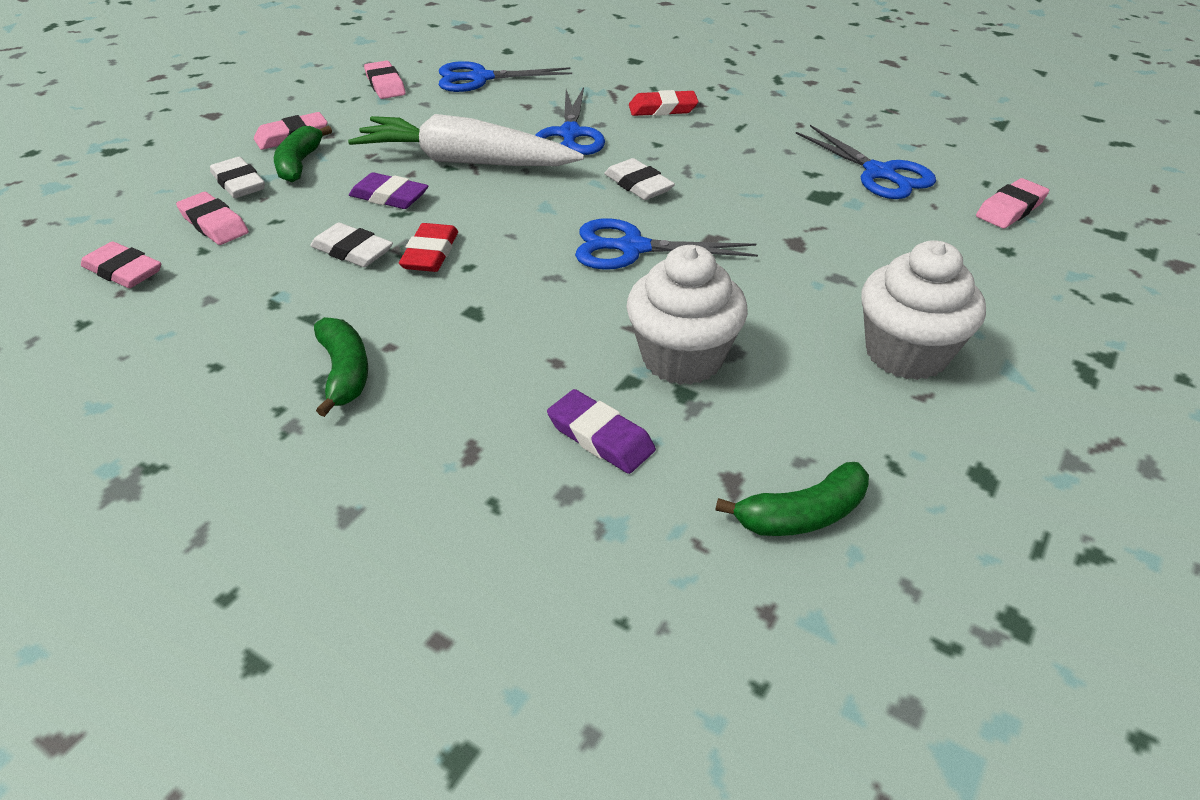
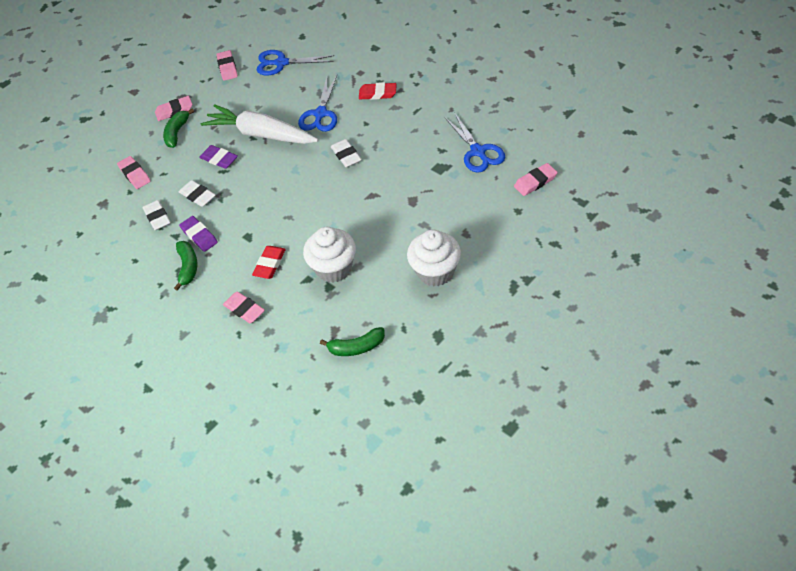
camera: 15 degrees right, 10 degrees up
pink eraser [81,241,161,288] -> pink eraser moved to [223,291,265,323]
white eraser [210,157,265,198] -> white eraser moved to [143,200,171,231]
red eraser [399,223,458,272] -> red eraser moved to [252,246,286,279]
purple eraser [547,389,656,474] -> purple eraser moved to [179,216,218,252]
blue scissors [575,218,758,270] -> none

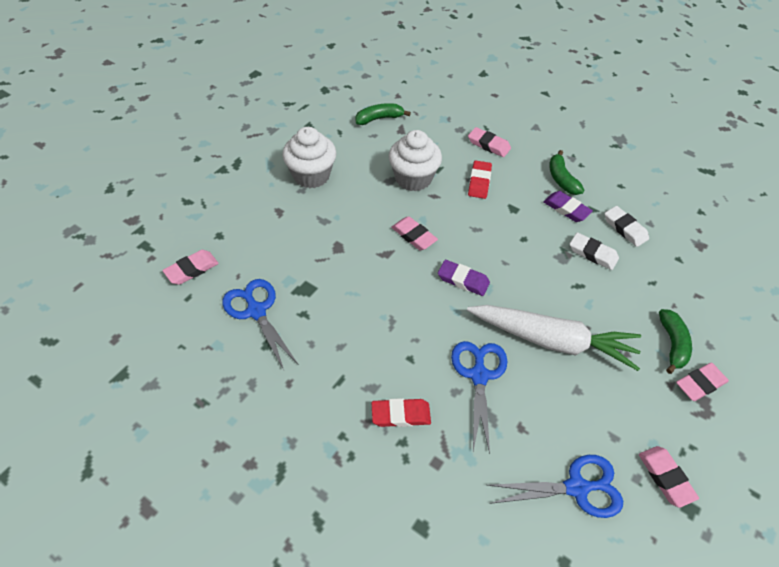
camera: 165 degrees right, 0 degrees up
pink eraser [117,156,151,189] -> pink eraser moved to [391,216,438,250]
purple eraser [199,145,238,169] -> purple eraser moved to [438,260,490,296]
white eraser [331,139,362,167] -> none

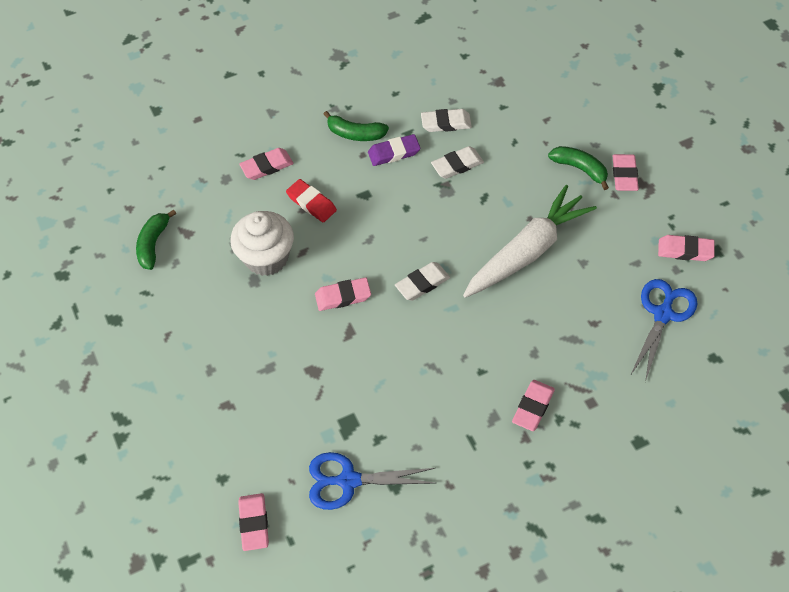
camera: 55 degrees left, 5 degrees up
white cupcake [282,127,336,188] -> none
red eraser [372,398,431,427] -> pink eraser [512,380,555,431]
purple eraser [438,260,490,296] -> white eraser [395,262,450,301]
blue scissors [451,341,508,454] -> none

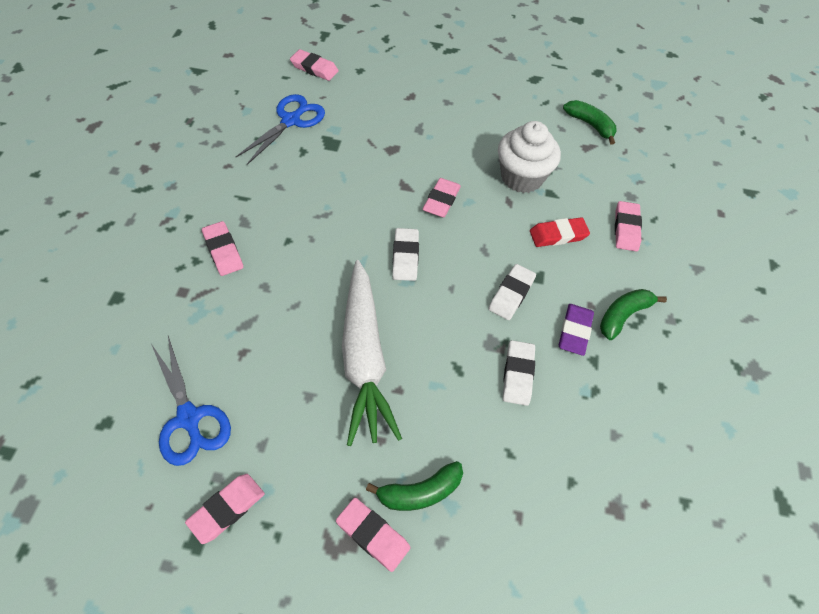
camera: 120 degrees right, 0 degrees up
white eraser [421,109,472,132] -> white eraser moved to [488,264,536,320]

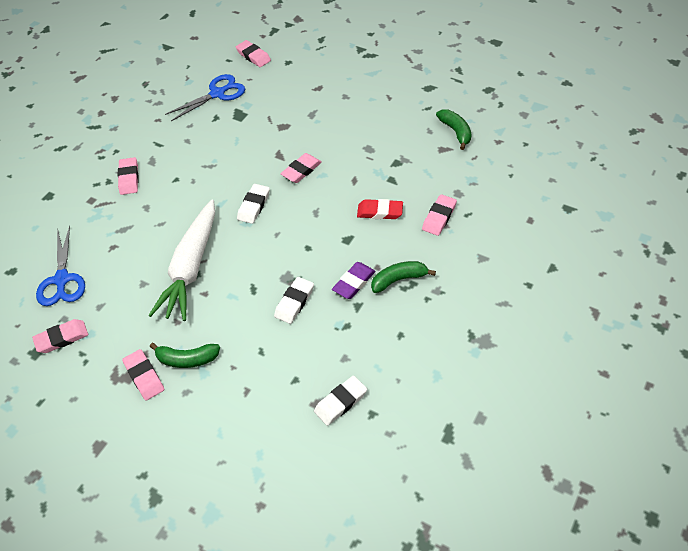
camera: 25 degrees right, 5 degrees down
white eraser [488,264,536,320] -> white eraser moved to [314,376,367,426]
white cupcake [498,121,561,193] -> none

